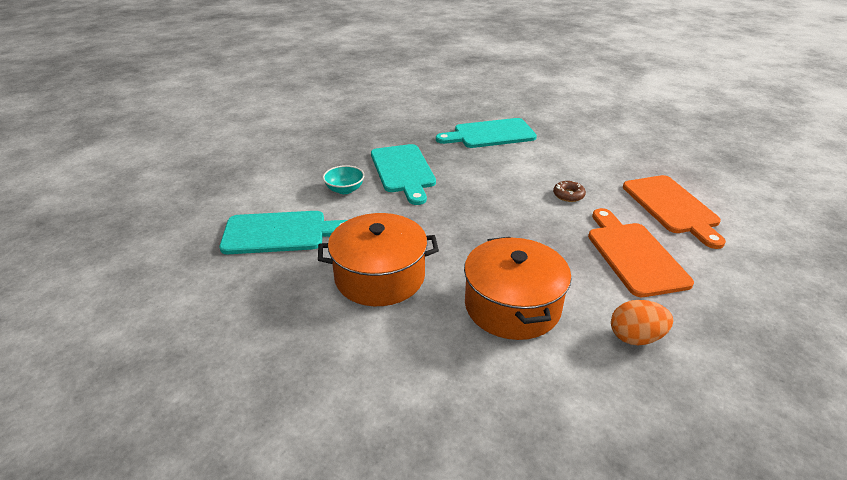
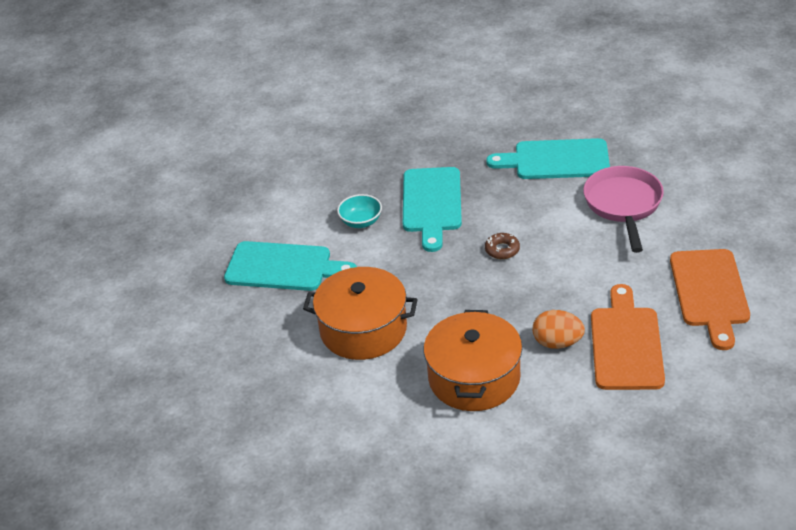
camera: 20 degrees right, 5 degrees up
brown donut [553,181,586,202] -> brown donut moved to [485,233,520,259]
orange egg [611,300,673,345] -> orange egg moved to [533,310,585,349]
none -> pink pan [583,166,664,253]

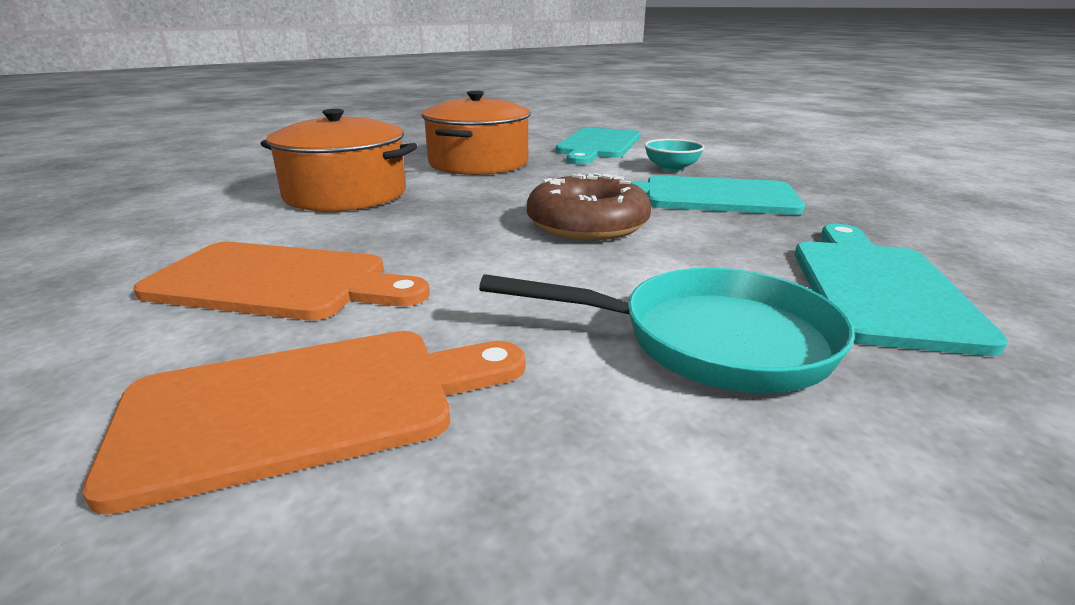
camera: 95 degrees right, 15 degrees down
brown donut [485,233,520,259] -> brown donut [527,173,651,240], size x2.09
orange egg [533,310,585,349] -> none
pink pan [583,166,664,253] -> turquoise pan [479,268,855,393]
orange cutting board [670,249,750,350] -> orange cutting board turned 150 degrees clockwise [82,331,526,515]

